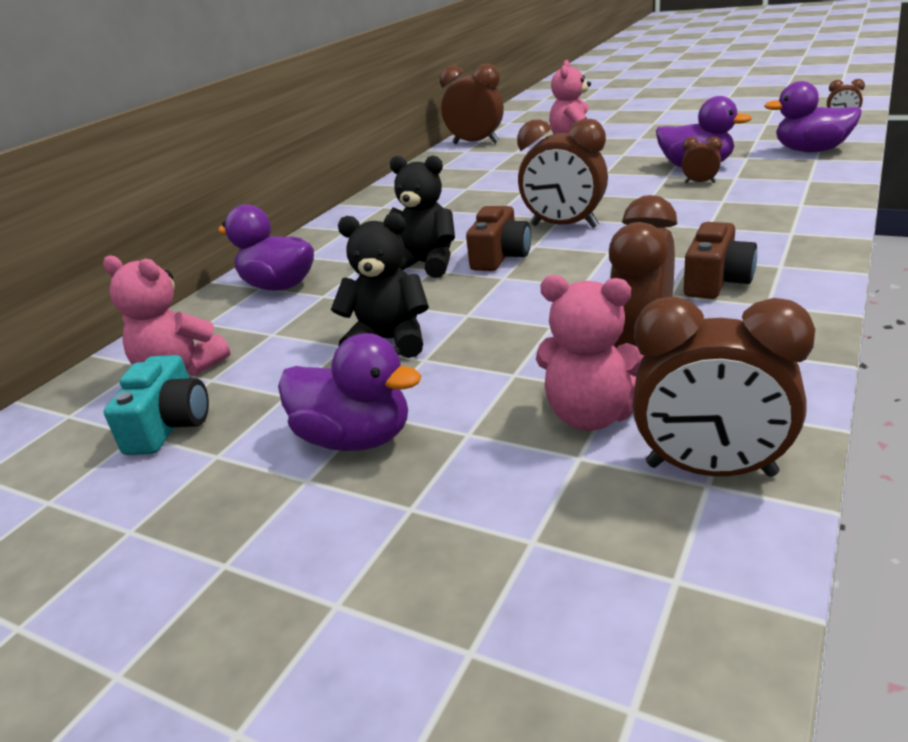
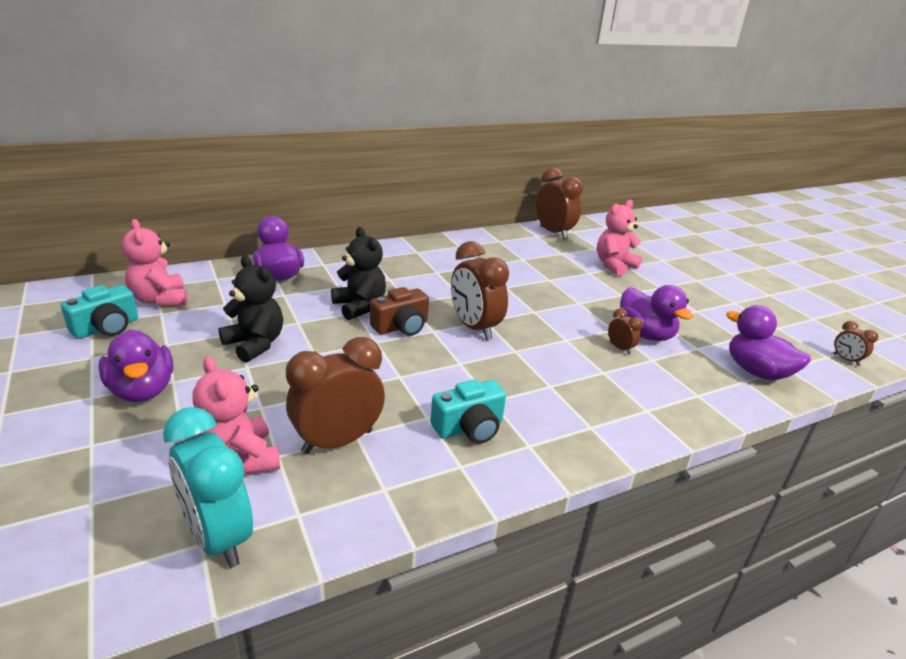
camera: 30 degrees right, 0 degrees up
brown clock [633,296,815,477] -> turquoise clock [163,407,253,568]
brown camera [684,222,757,299] -> turquoise camera [431,379,506,444]

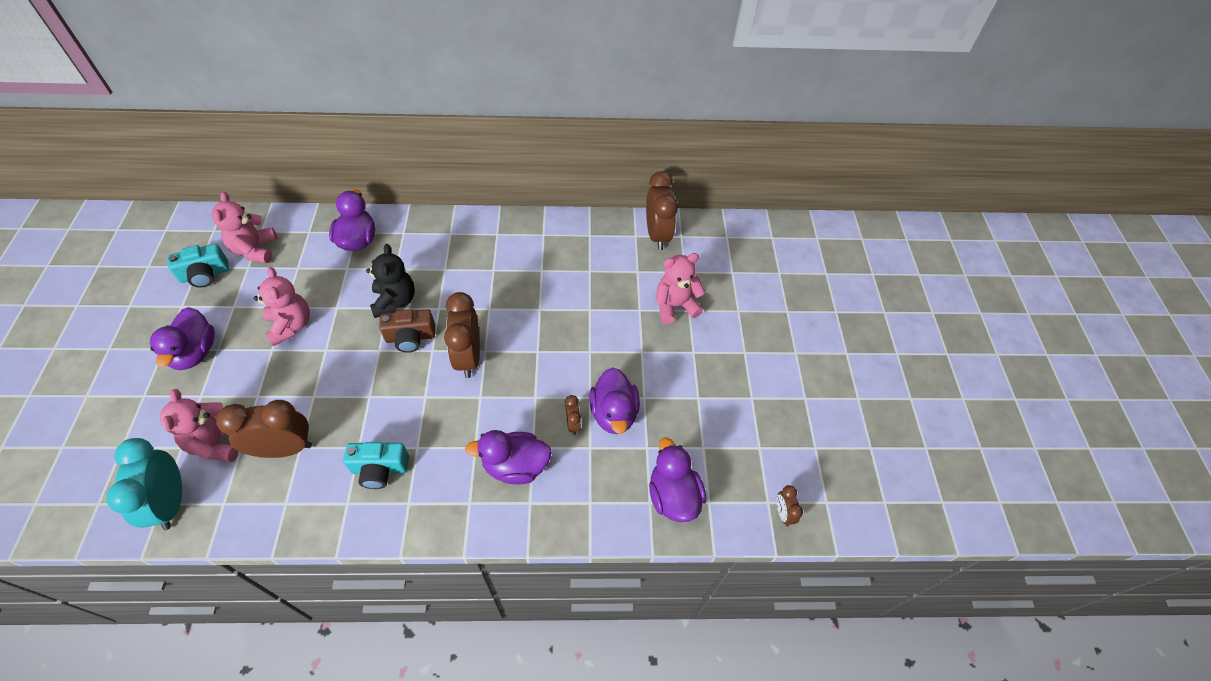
camera: 25 degrees right, 25 degrees up
black teddy bear [219,255,283,363] -> pink teddy bear [254,267,310,346]
none -> purple duck [465,430,552,484]

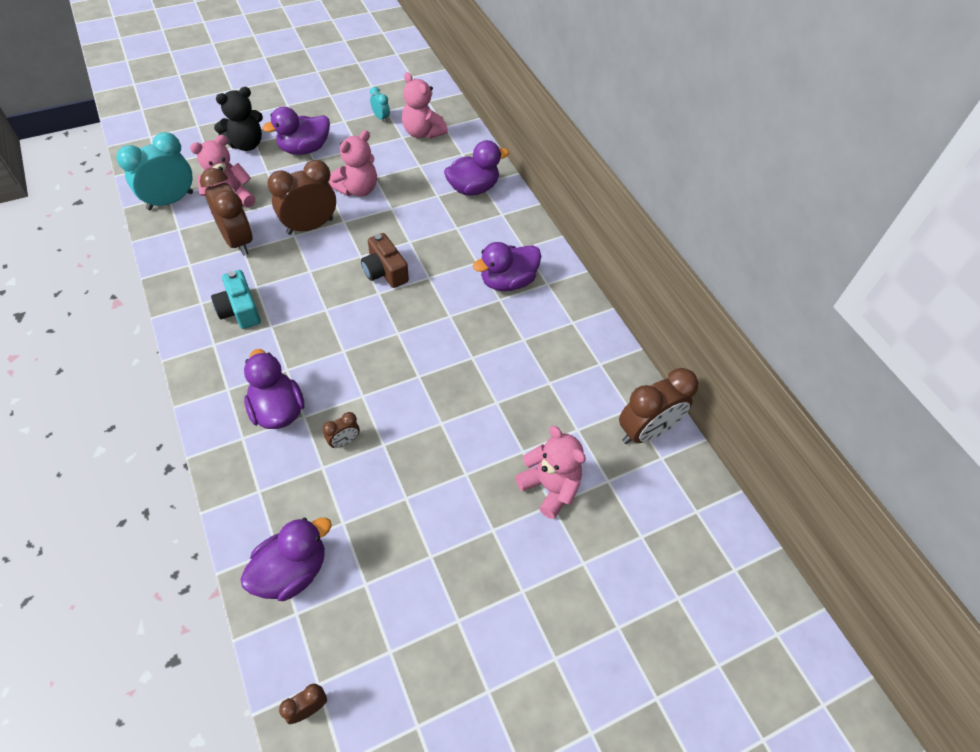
camera: 65 degrees right, 0 degrees up
turquoise camera [167,244,229,288] -> turquoise clock [370,87,390,123]
pink teddy bear [212,192,277,263] -> pink teddy bear turned 105 degrees counterclockwise [402,72,448,139]
black teddy bear [366,244,415,318] -> black teddy bear moved to [214,87,263,151]
brown clock [444,292,480,378] -> brown clock moved to [267,160,336,235]
purple duck [589,367,640,434] -> purple duck moved to [473,242,541,291]

